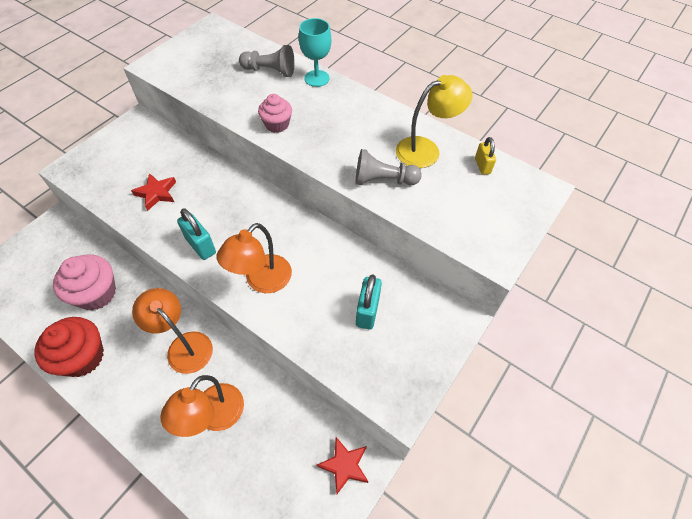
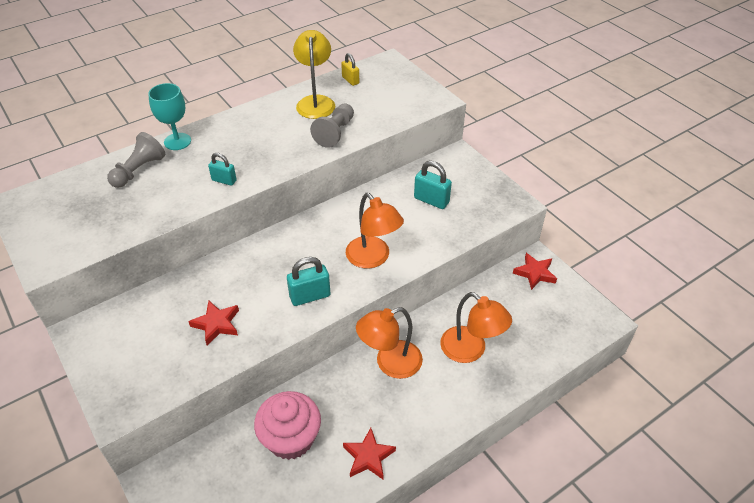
camera: 70 degrees left, 10 degrees down
red cupcake [34,317,104,377] -> red star [343,428,396,480]
pink cupcake [258,94,292,133] -> turquoise padlock [208,153,237,186]
yellow padlock [475,137,496,175] -> yellow padlock turned 45 degrees clockwise [341,53,359,86]

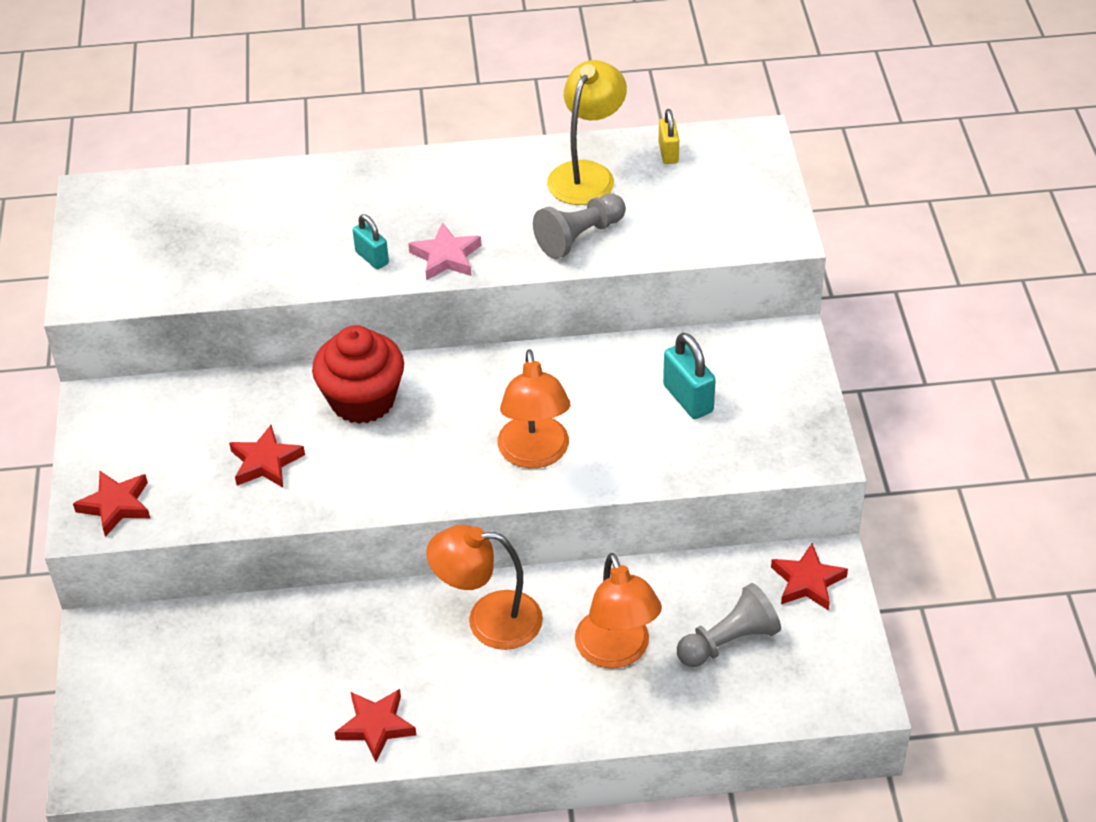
camera: 30 degrees right, 0 degrees up
grey pawn [107,132,165,188] -> grey pawn moved to [677,583,781,667]
turquoise goblet [148,83,191,150] -> none
pink cupcake [254,391,321,460] -> none
turquoise padlock [287,257,330,306] -> none
none -> red star [73,471,150,537]
none -> red cupcake [312,325,404,424]
none -> pink star [408,222,481,281]

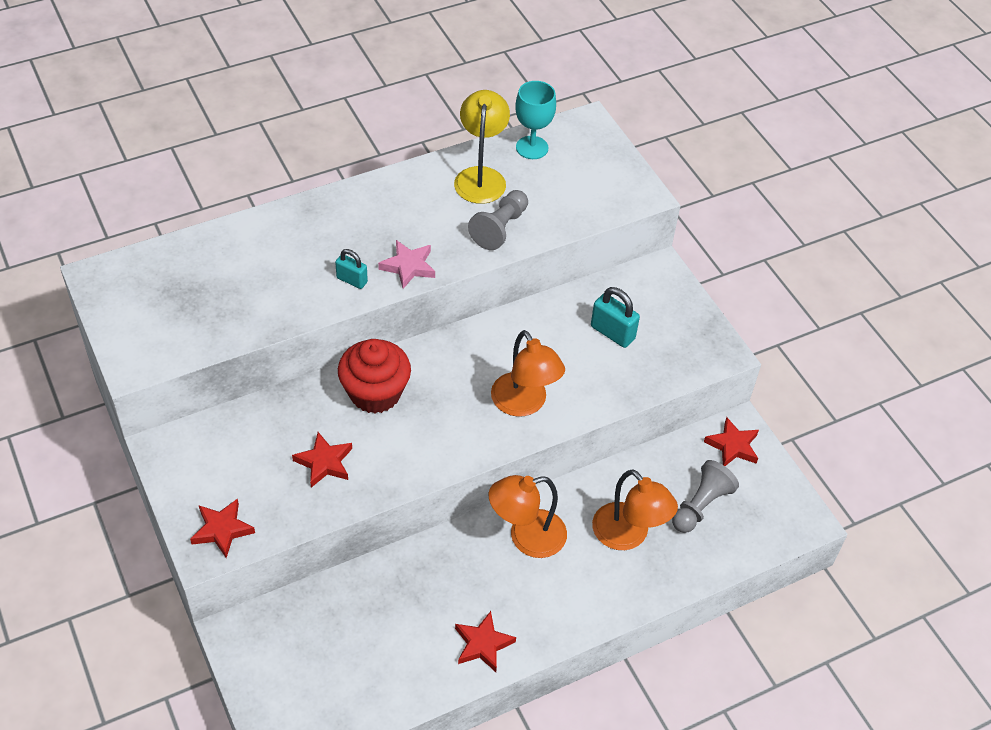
camera: 25 degrees left, 5 degrees up
yellow padlock [659,109,679,164] -> turquoise goblet [515,81,556,159]

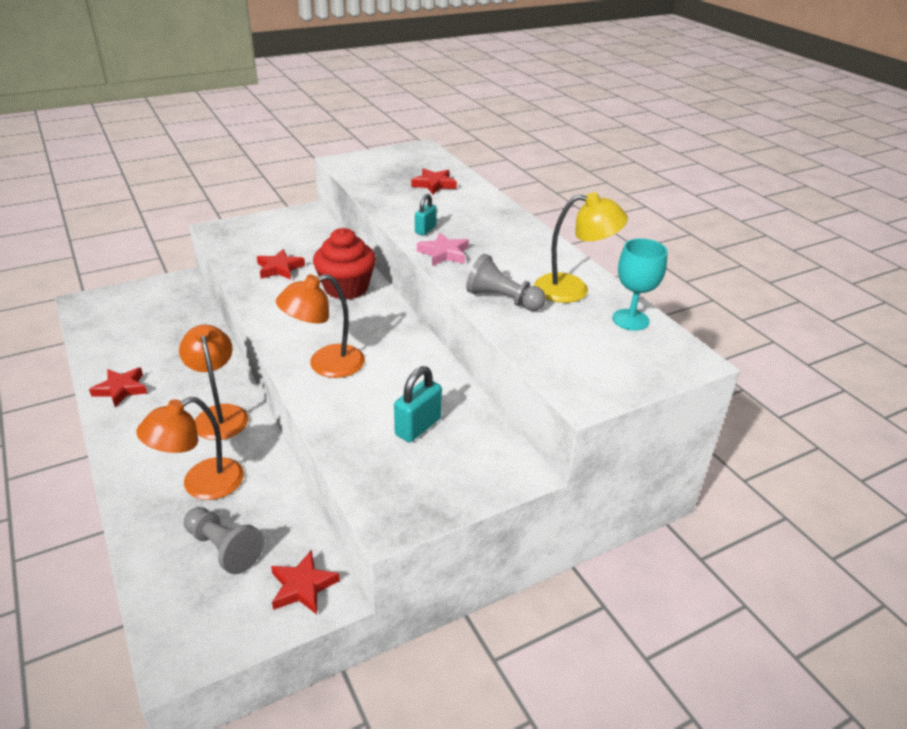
camera: 90 degrees right, 15 degrees down
red star [190,498,255,558] -> red star moved to [411,168,457,194]

